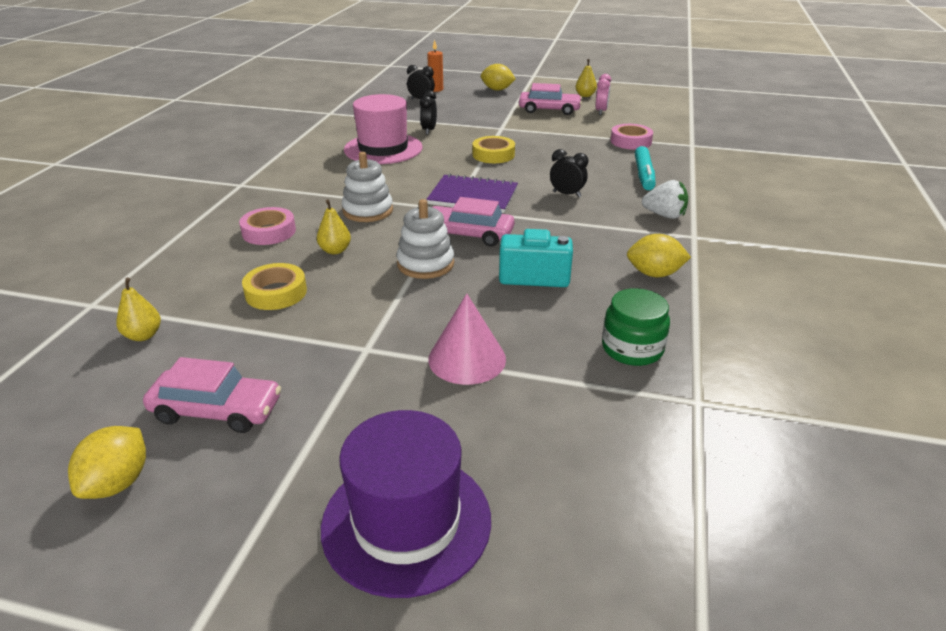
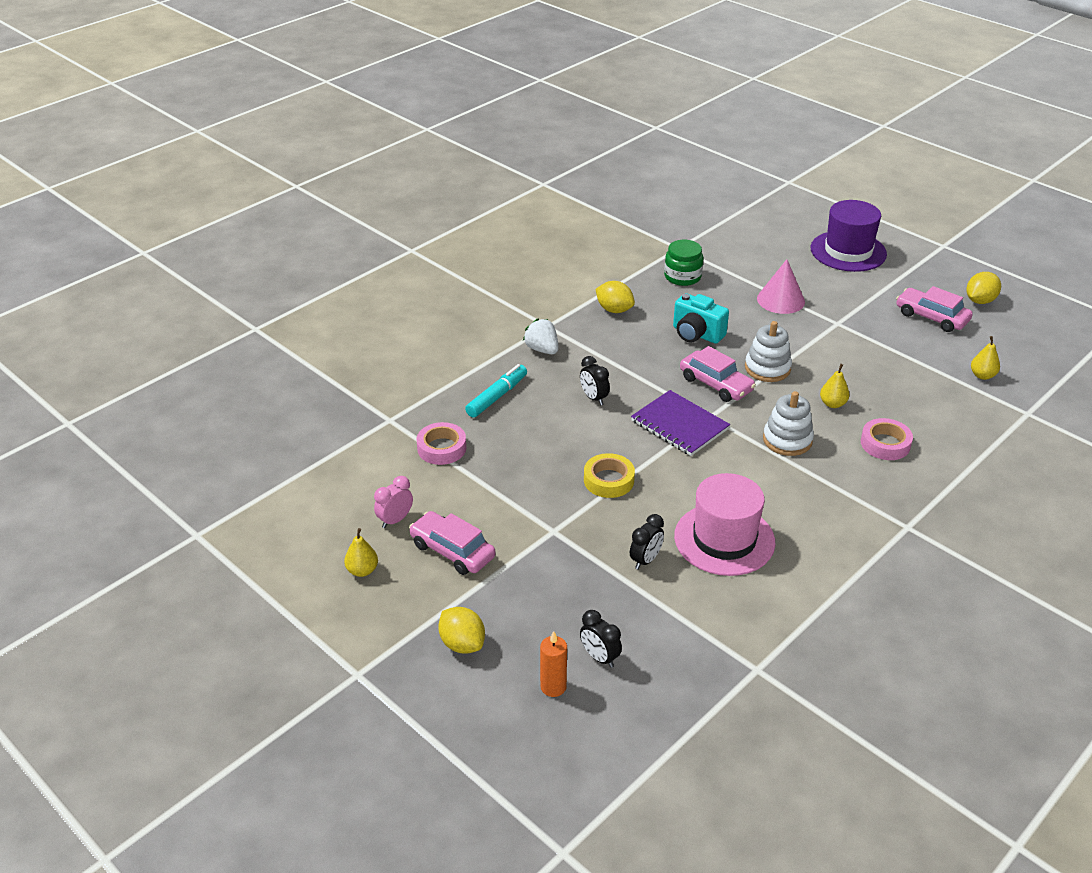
camera: 150 degrees left, 5 degrees up
yellow tape [242,263,307,310] -> none

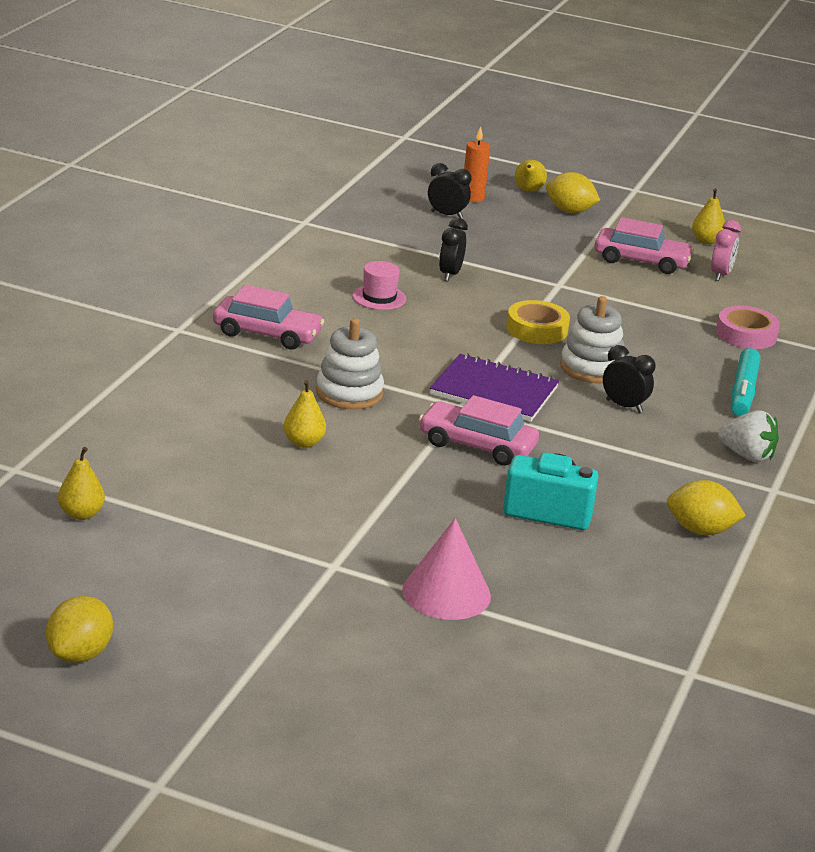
camera: 155 degrees right, 10 degrees down
green jar [664,240,703,286] -> none
pink hat [674,473,775,576] -> pink hat [352,261,406,310], size x0.47
white stacking toy [745,321,792,382] -> white stacking toy moved to [560,296,625,383]
purple hat [811,200,887,272] -> none
pink tape [861,418,913,460] -> none
pink car [896,286,973,332] -> pink car moved to [213,285,324,350]
none -> yellow pear [515,160,547,192]

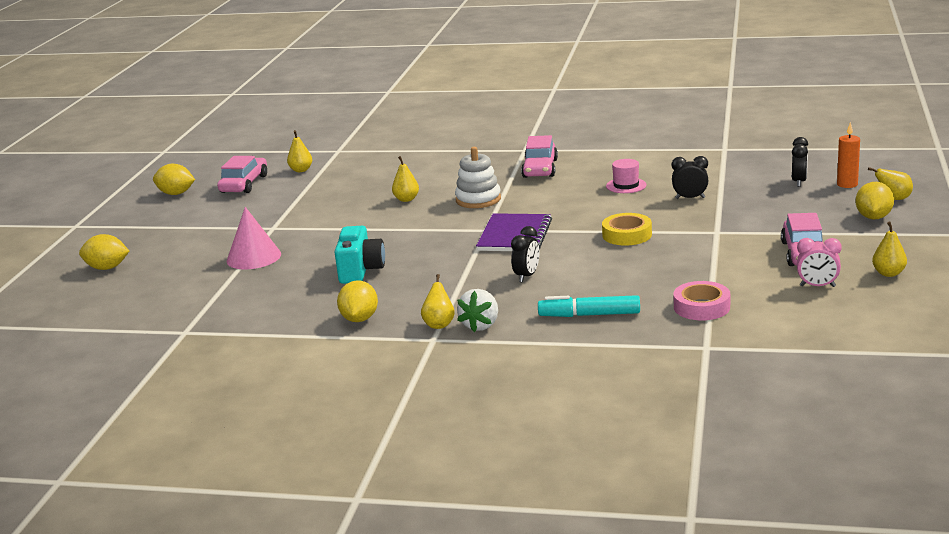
camera: 85 degrees right, 5 degrees down
pink car [419,395,539,466] -> pink car moved to [217,156,267,193]
white stacking toy [560,296,625,383] -> none
none -> yellow lemon [79,234,129,270]
none -> yellow pear [421,274,455,329]

